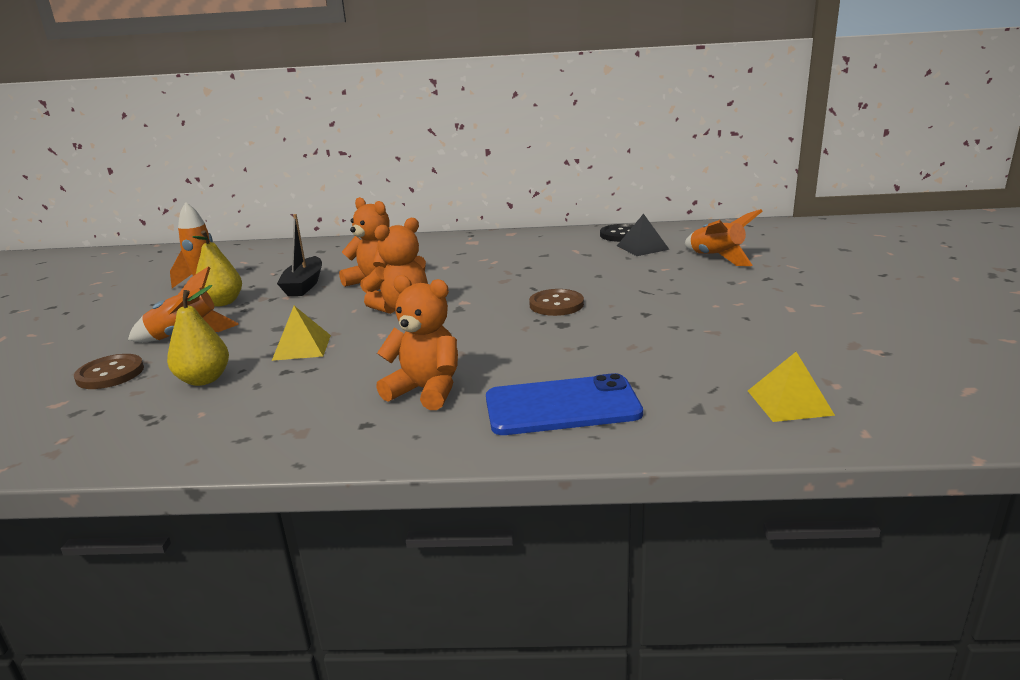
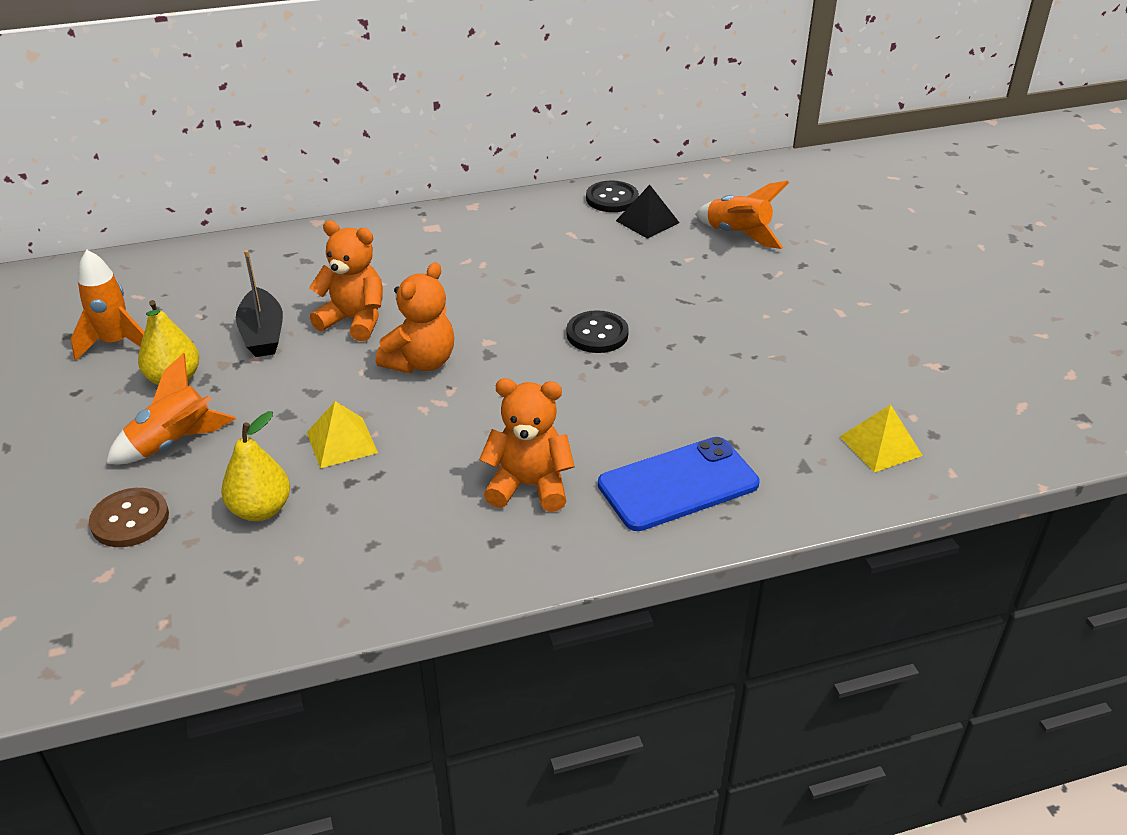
camera: 20 degrees left, 15 degrees up
brown button [529,289,584,316] -> black button [567,310,629,353]

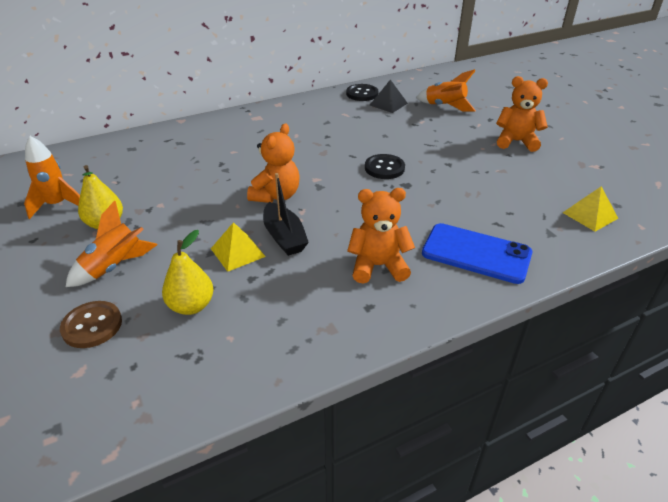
camera: 10 degrees left, 0 degrees up
black boat [236,250,283,357] -> black boat moved to [263,173,309,256]
orange teddy bear [309,220,383,341] -> orange teddy bear moved to [496,76,548,152]
blue phone [598,437,759,531] -> blue phone turned 60 degrees clockwise [422,223,533,284]

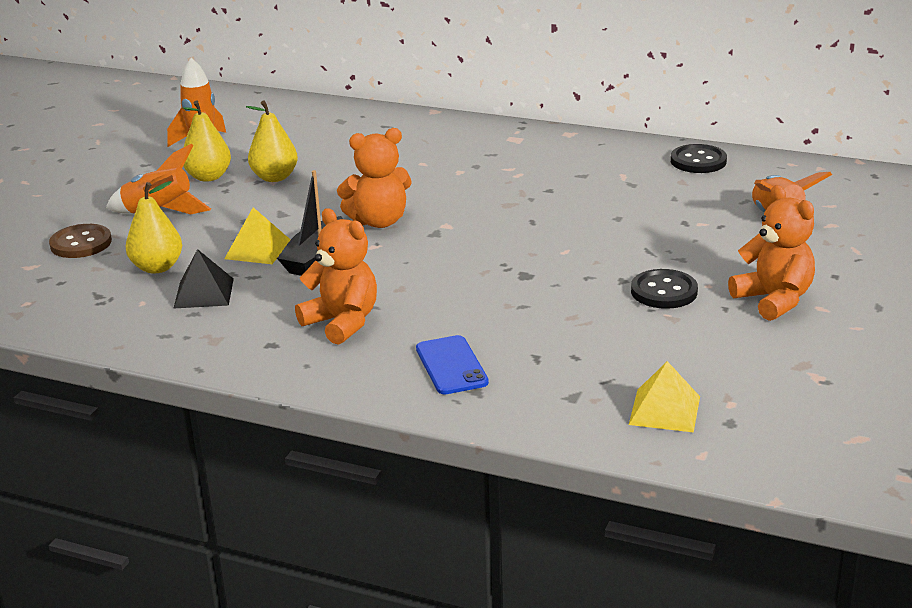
camera: 50 degrees right, 10 degrees down
black button [365,154,405,179] -> black button moved to [631,269,698,309]
black pyramid [370,80,408,113] -> black pyramid moved to [173,249,234,309]
blue phone [422,223,533,284] -> blue phone [416,335,489,395], size x0.64
none -> yellow pear [246,100,298,182]

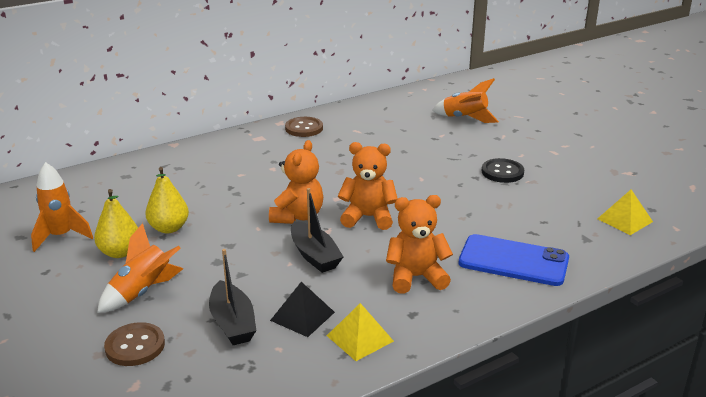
camera: 55 degrees left, 0 degrees up
yellow pear [125,181,182,274] -> black boat [209,249,257,345]
yellow pyramid [224,207,291,264] -> yellow pyramid moved to [327,303,394,361]
blue phone [416,335,489,395] -> blue phone [459,234,569,286], size x1.56
black button [671,144,727,173] -> none
orange teddy bear [728,185,815,321] -> orange teddy bear moved to [338,142,398,230]
none -> brown button [285,117,323,137]

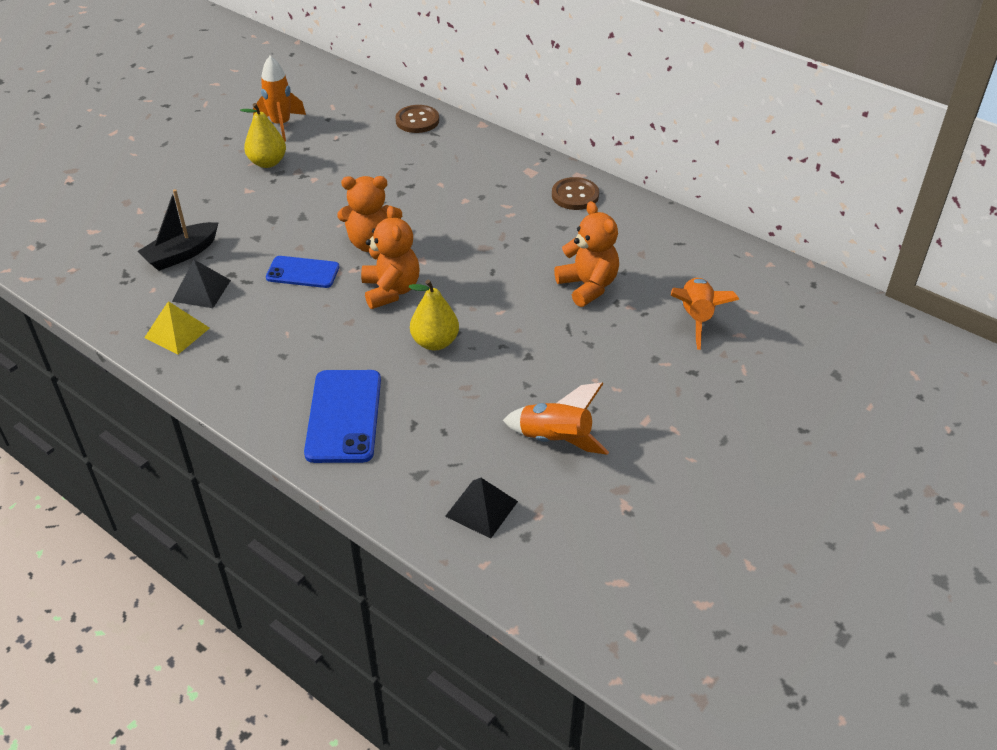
camera: 70 degrees right, 15 degrees up
orange rocket [97,223,183,313] -> orange rocket moved to [503,382,609,455]
brown button [104,322,165,366] -> brown button moved to [395,105,439,133]
yellow pear [145,167,189,233] -> yellow pear moved to [408,279,459,351]
black boat [291,188,343,273] -> blue phone [266,256,339,288]
orange teddy bear [386,195,453,294] -> orange teddy bear moved to [554,201,619,307]
black button [482,158,524,183] -> none
yellow pyramid [597,190,653,235] -> black pyramid [445,478,518,539]

